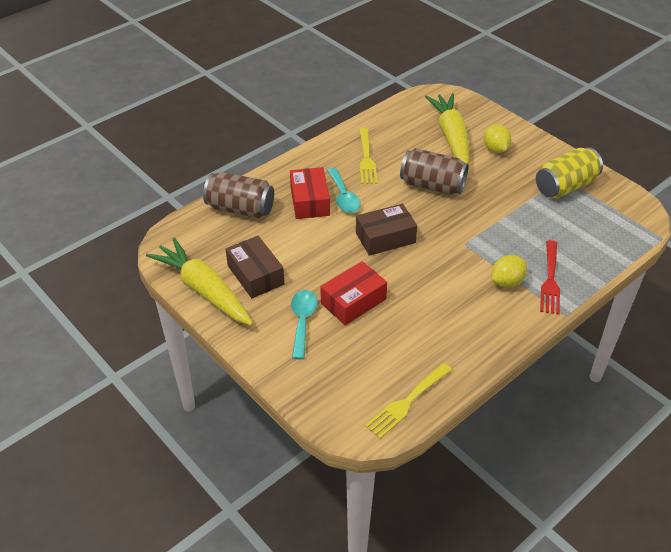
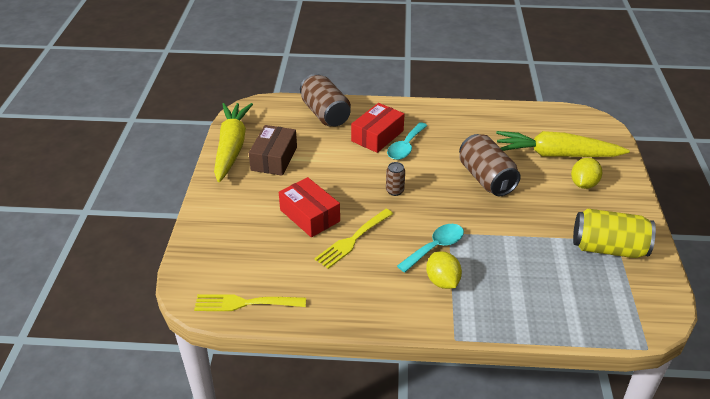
camera: 45 degrees right, 5 degrees down
turquoise spoon [291,290,318,359] -> turquoise spoon moved to [397,224,464,273]
red box [320,261,387,325] -> red box turned 45 degrees clockwise [279,177,340,237]
brown box [356,204,417,256] -> brown can [386,162,405,196]
yellow fork [359,128,378,184] -> yellow fork moved to [315,209,393,269]
yellow carrot [425,93,469,164] -> yellow carrot turned 120 degrees counterclockwise [496,131,630,157]
yellow lemon [491,255,527,288] -> yellow lemon turned 60 degrees clockwise [426,251,462,289]
red fork [540,240,560,315] -> none

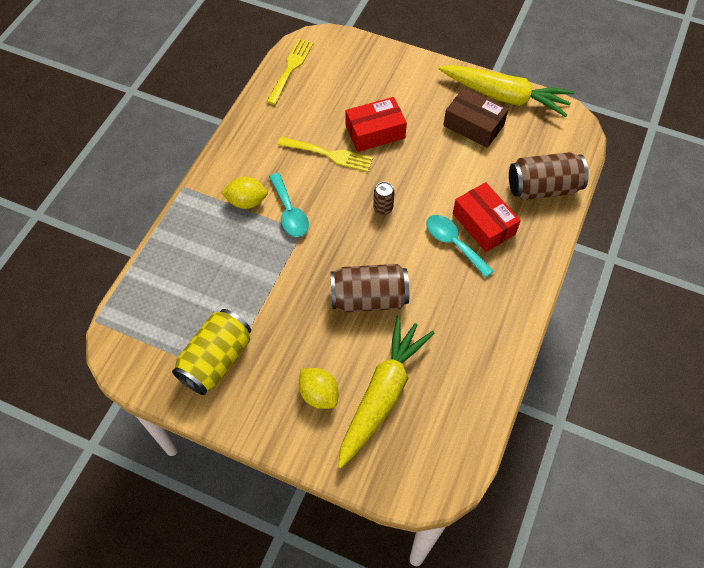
camera: 110 degrees right, 20 degrees up
yellow fork [315,209,393,269] -> yellow fork turned 135 degrees clockwise [278,137,373,172]

